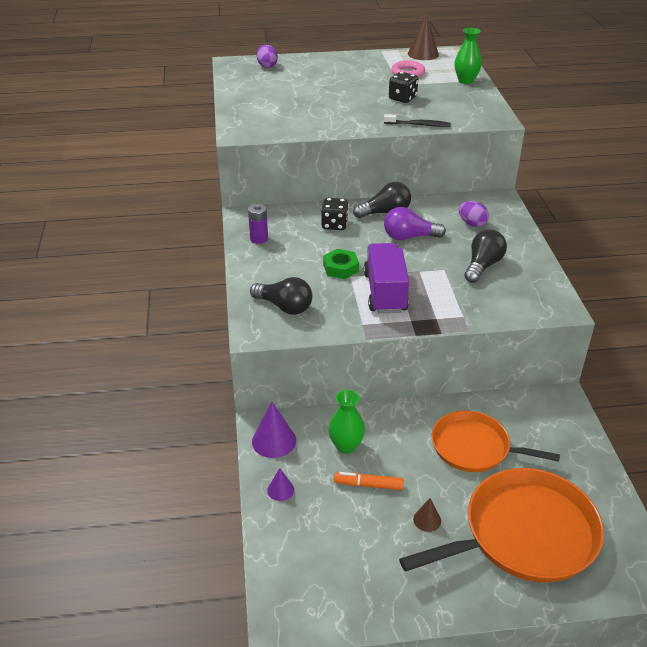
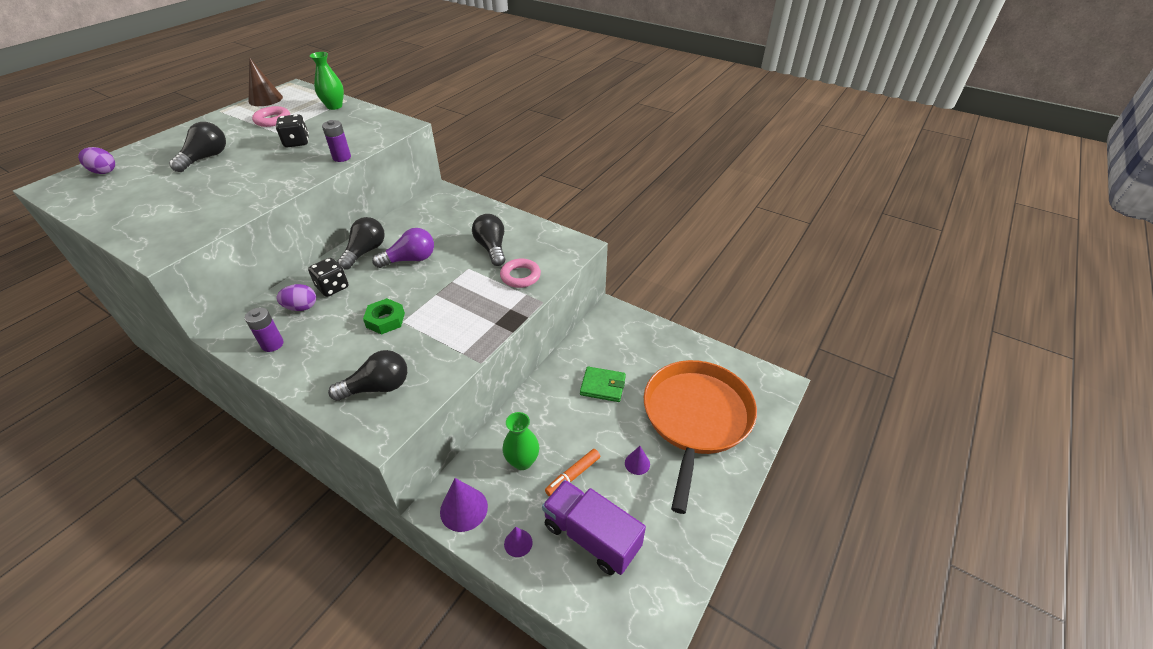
camera: 50 degrees left, 5 degrees up
purple truck [364,243,409,313] -> purple truck moved to [542,480,646,575]
black toothbrush [384,114,451,127] -> purple battery [322,120,351,162]
purple light bulb [384,207,446,240] -> purple light bulb turned 150 degrees counterclockwise [372,228,434,268]
brown cone [413,498,441,532] -> purple cone [625,446,650,475]
orange pan [432,410,560,472] -> green wallet [580,367,626,402]
purple egg [459,201,489,227] -> purple egg moved to [276,284,316,311]
none -> black light bulb [169,122,226,172]
none -> pink ring [500,258,541,288]

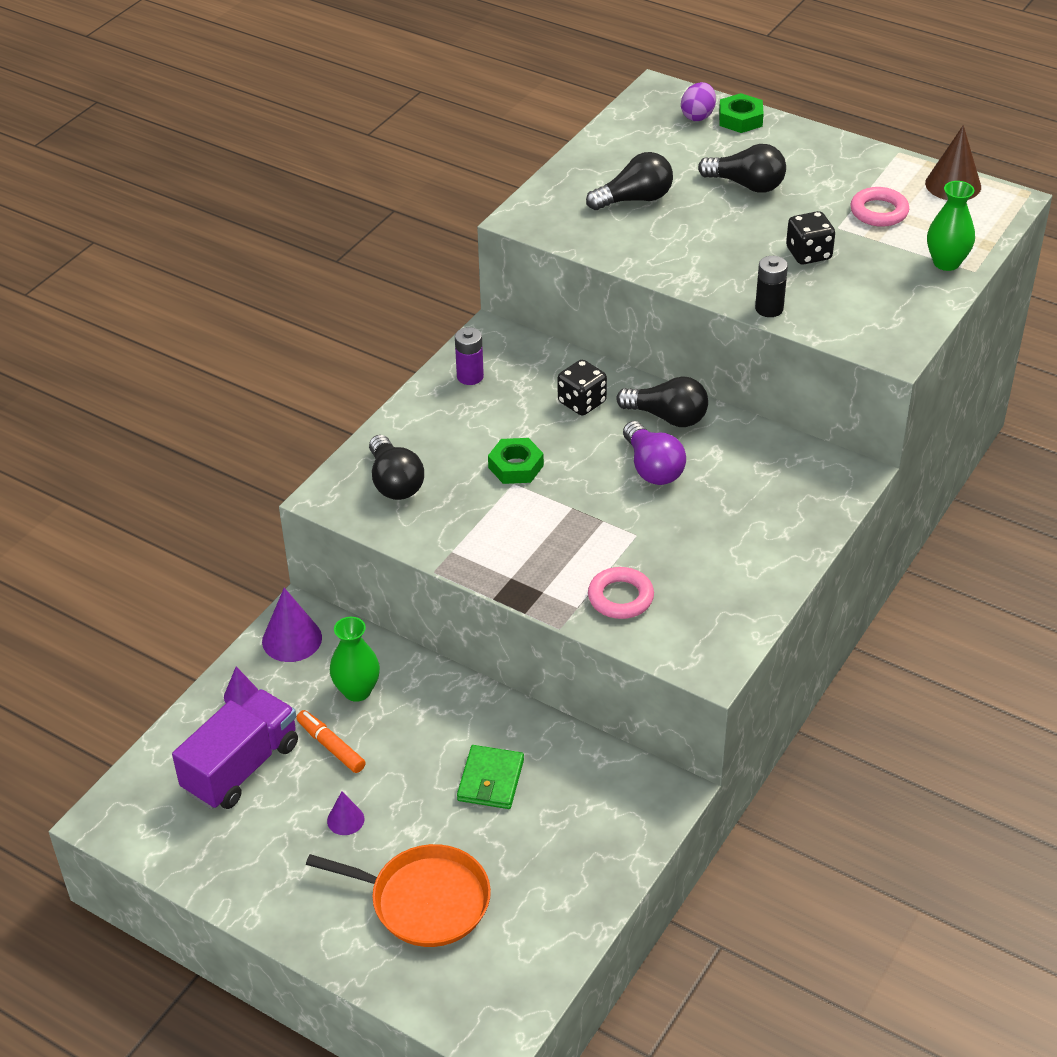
camera: 90 degrees right, 0 degrees up
purple egg [276,284,316,311] -> none
purple battery [322,120,351,162] -> black battery [755,256,788,317]
black light bulb [472,214,505,266] -> black light bulb moved to [586,152,673,210]
orange pan [644,360,757,514] -> orange pan [306,844,491,947], size x0.65
none -> green nut [719,93,764,133]

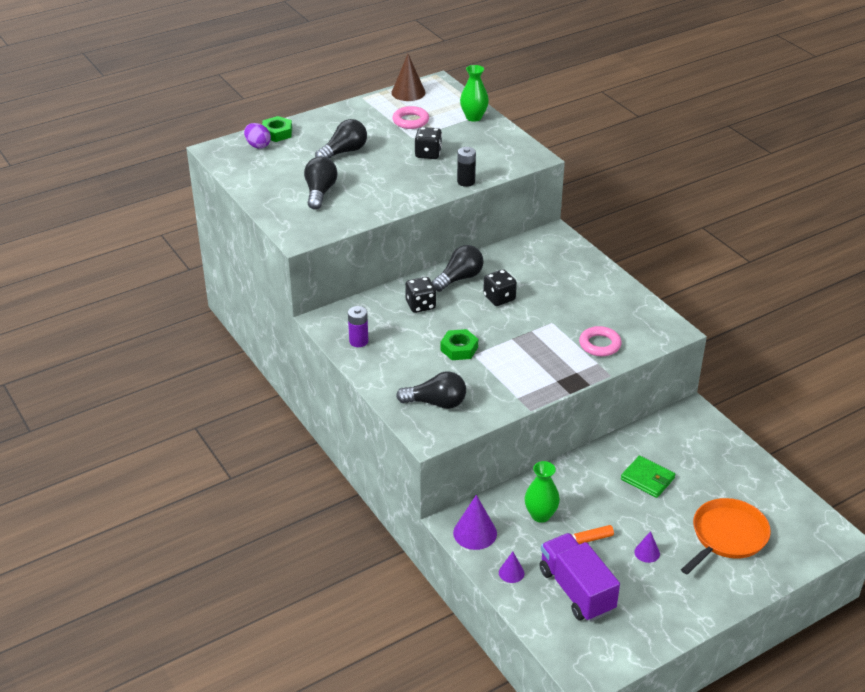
camera: 65 degrees left, 5 degrees down
purple light bulb [623,421,686,485] -> black dice [483,269,517,306]

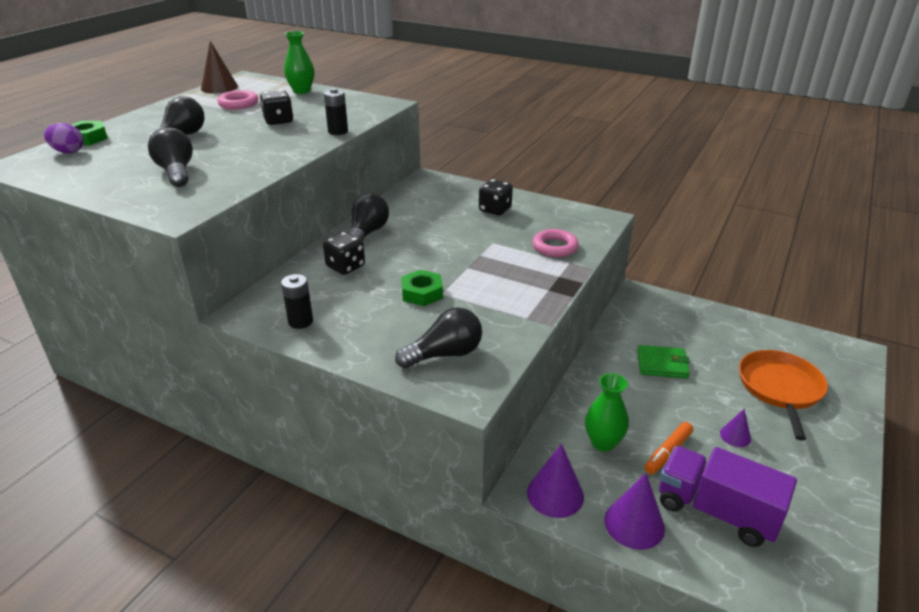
camera: 30 degrees left, 5 degrees down
purple battery [348,306,368,347] -> black battery [281,274,313,329]
black dice [483,269,517,306] -> black dice moved to [479,179,513,215]
purple cone [499,552,524,583] -> purple cone [604,473,665,550], size x1.75

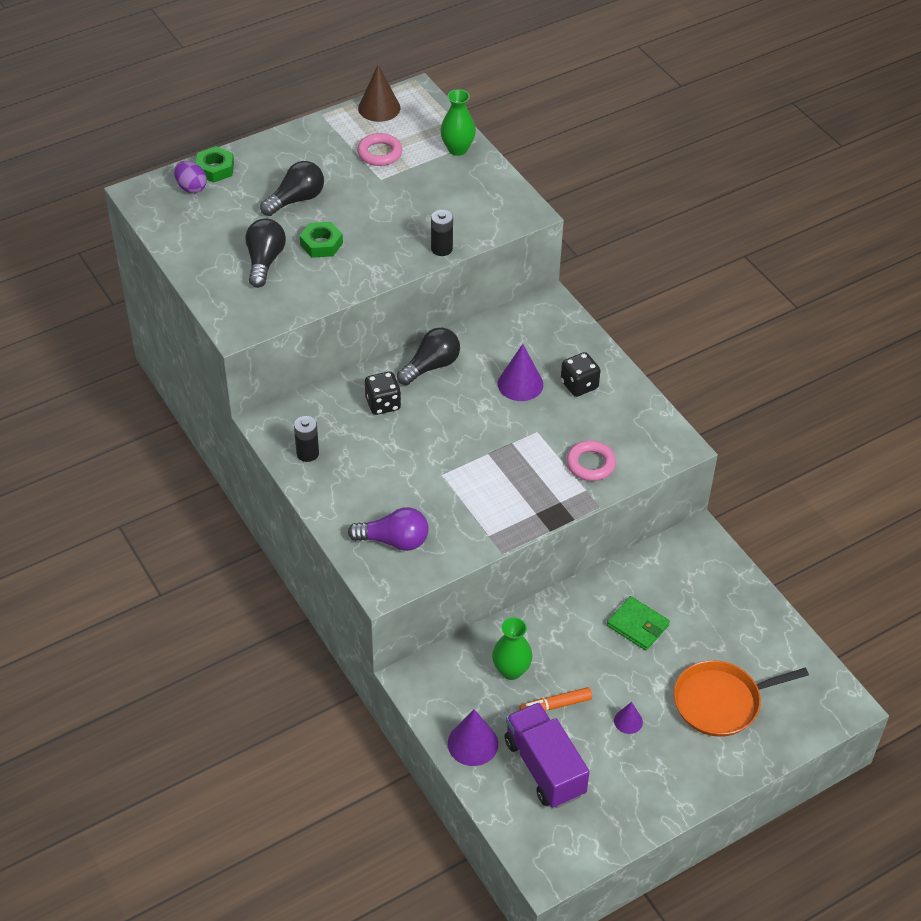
camera: 30 degrees right, 15 degrees up
black dice [260,90,294,125] -> none
black light bulb [395,308,482,368] -> purple light bulb [348,507,429,551]
green nut [401,270,443,306] -> green nut moved to [300,222,343,258]
purple cone [527,444,584,518] -> purple cone moved to [498,344,543,401]
orange pan [739,350,828,441] -> orange pan turned 150 degrees counterclockwise [674,660,809,737]

